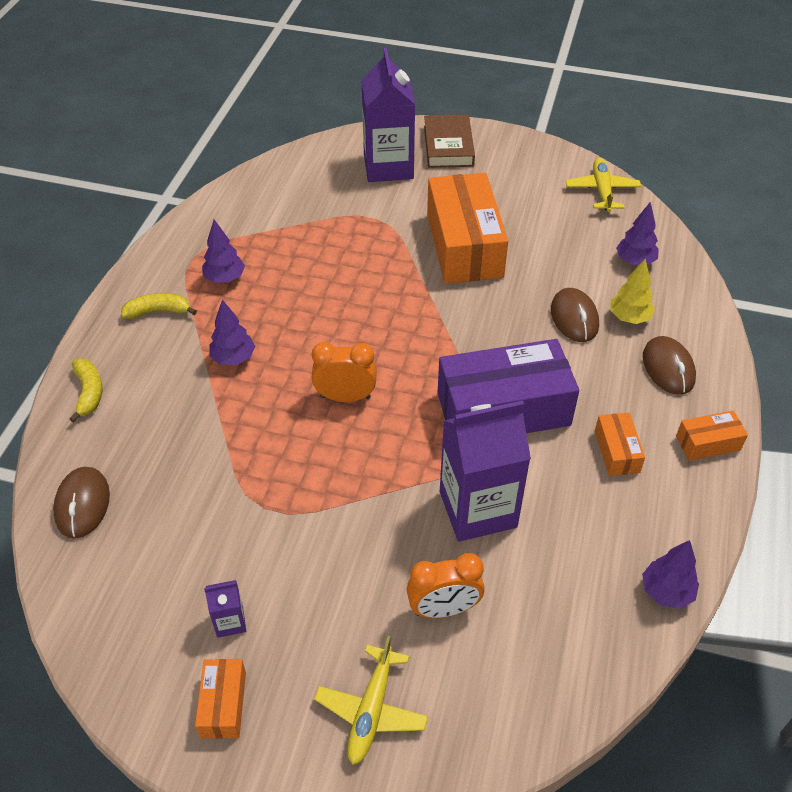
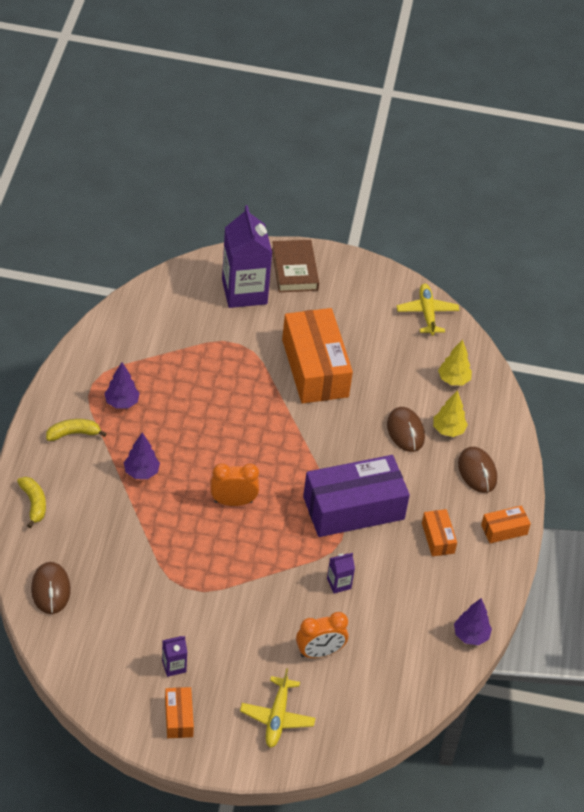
camera: 10 degrees left, 0 degrees up
purple carton [440,400,531,542] -> purple carton [327,553,355,594], size x0.43
purple tree [616,202,659,265] -> yellow tree [438,339,472,385]

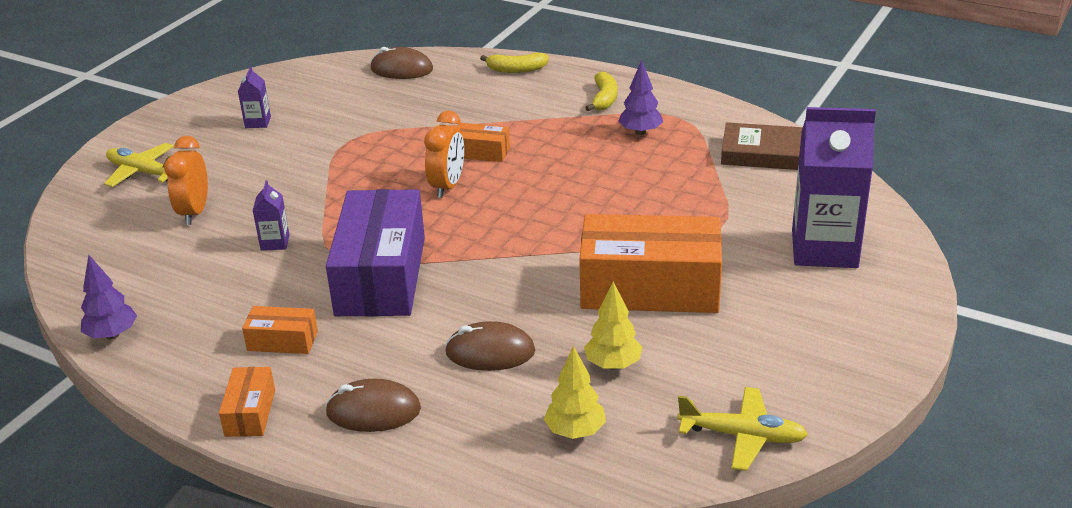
camera: 115 degrees right, 15 degrees down
purple tree [124,432,160,479] -> none
orange box [165,687,194,738] -> orange box moved to [457,123,510,162]
brown book [272,240,319,292] -> brown book moved to [721,122,803,170]
yellow tree [433,390,468,437] -> yellow tree moved to [584,281,642,370]

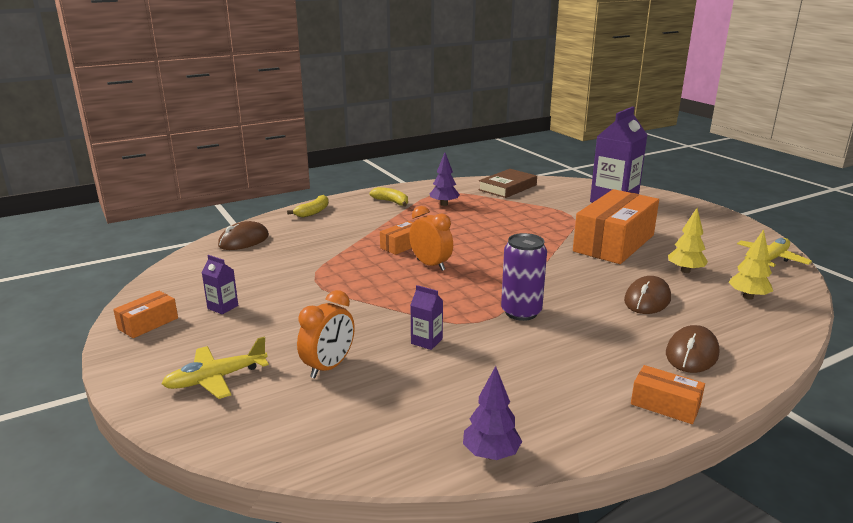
camera: 60 degrees left, 10 degrees down
orange clock [164,136,208,225] -> orange clock turned 90 degrees counterclockwise [297,290,355,378]
orange box [242,306,318,354] -> orange box moved to [113,291,178,338]
purple box [326,189,425,316] -> purple can [501,233,547,321]

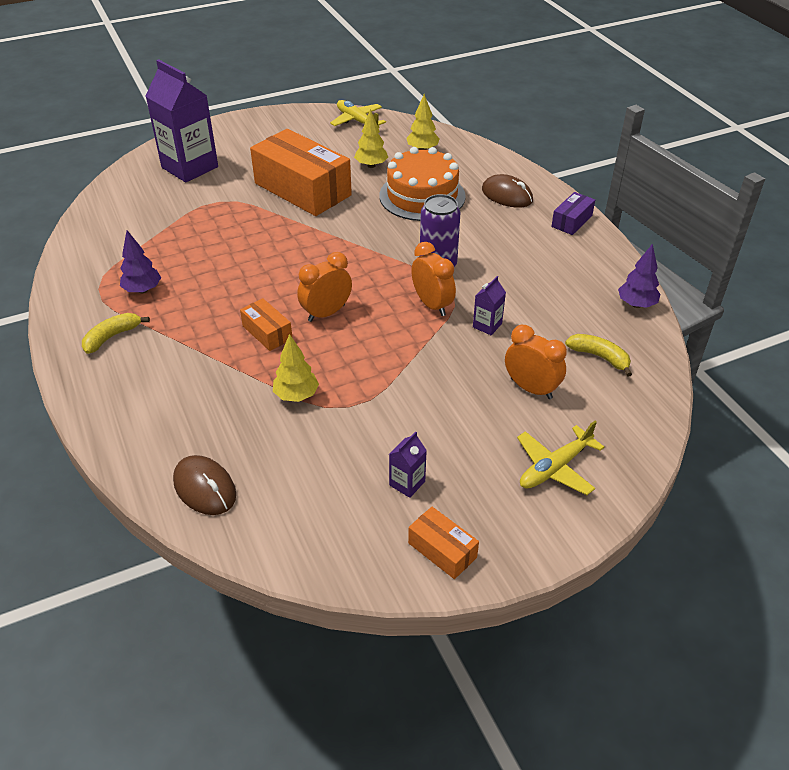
camera: 85 degrees left, 20 degrees up
yellow plane [161,337,269,399] -> yellow plane turned 75 degrees clockwise [517,421,604,495]
yellow banana [287,195,329,217] -> yellow banana moved to [565,334,632,377]
brown book [478,169,537,198] -> none
brown mouse [624,276,671,314] -> orange cake [379,147,466,221]
orange box [631,365,705,424] -> purple box [551,192,595,235]
none -> yellow tree [273,334,319,402]
none -> orange clock [411,242,456,316]

